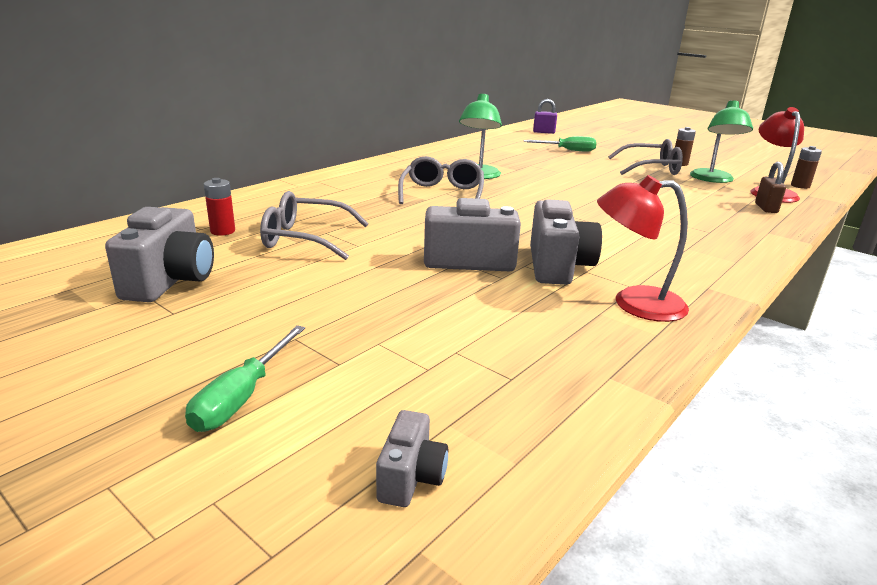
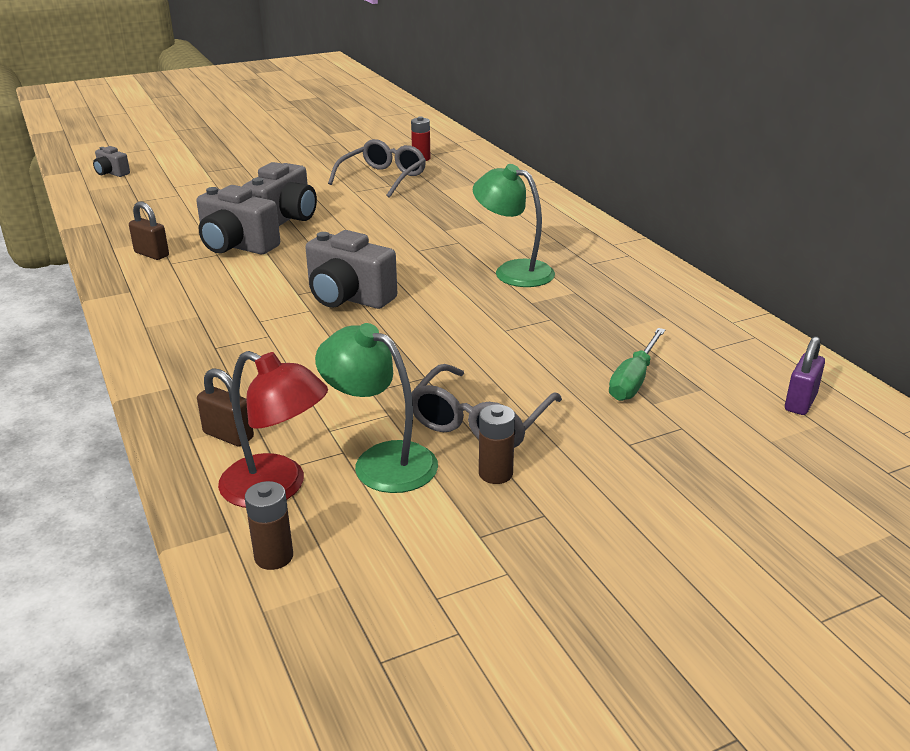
camera: 115 degrees right, 5 degrees up
grey camera [105,207,214,302] -> grey camera moved to [305,230,397,309]
green screwdriver [185,325,305,432] -> none
grey glasses [398,156,484,204] -> none
red lamp [597,175,689,322] -> brown padlock [129,202,169,260]

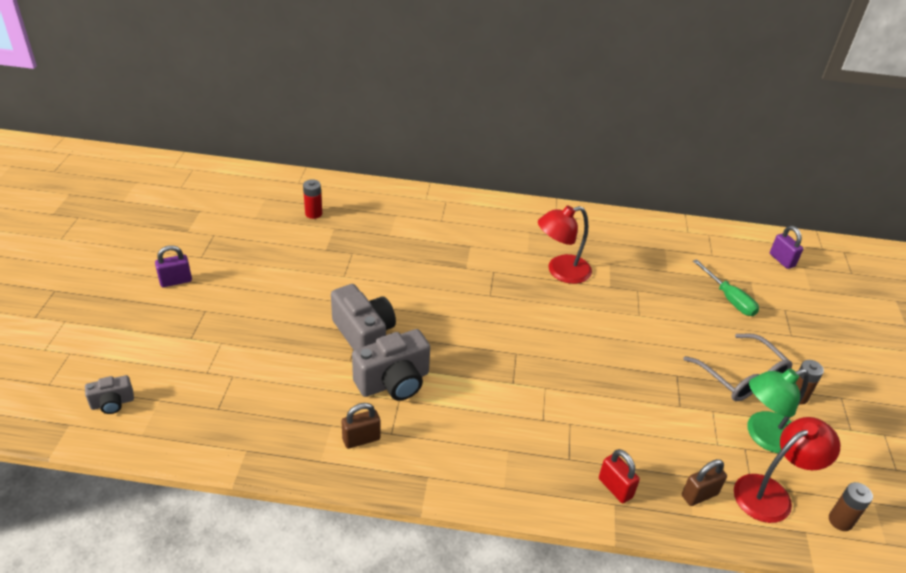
camera: 60 degrees left, 10 degrees up
grey camera [305,230,397,309] -> none
grey glasses [328,139,426,198] -> none
green lamp [473,164,555,287] -> red lamp [538,206,592,284]
none -> purple padlock [155,245,192,287]
none -> red padlock [599,449,640,503]

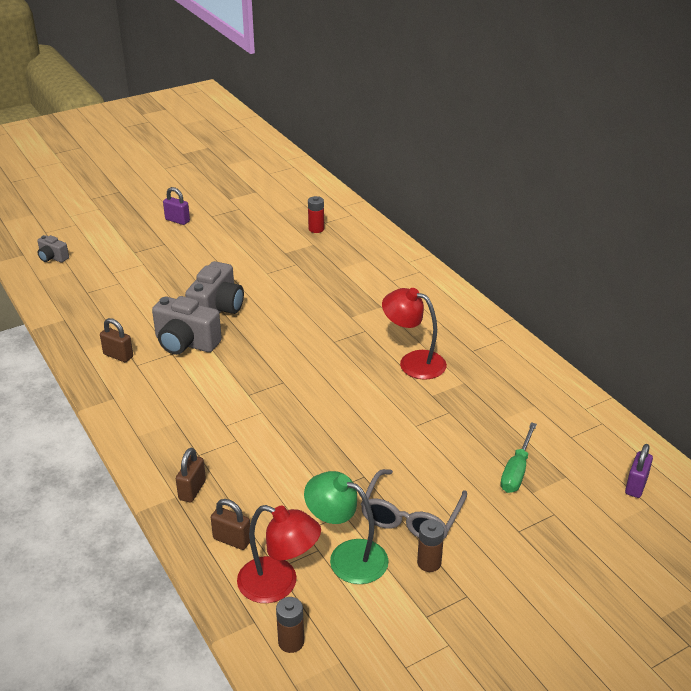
camera: 55 degrees right, 5 degrees down
red padlock [599,449,640,503] -> brown padlock [176,448,206,502]

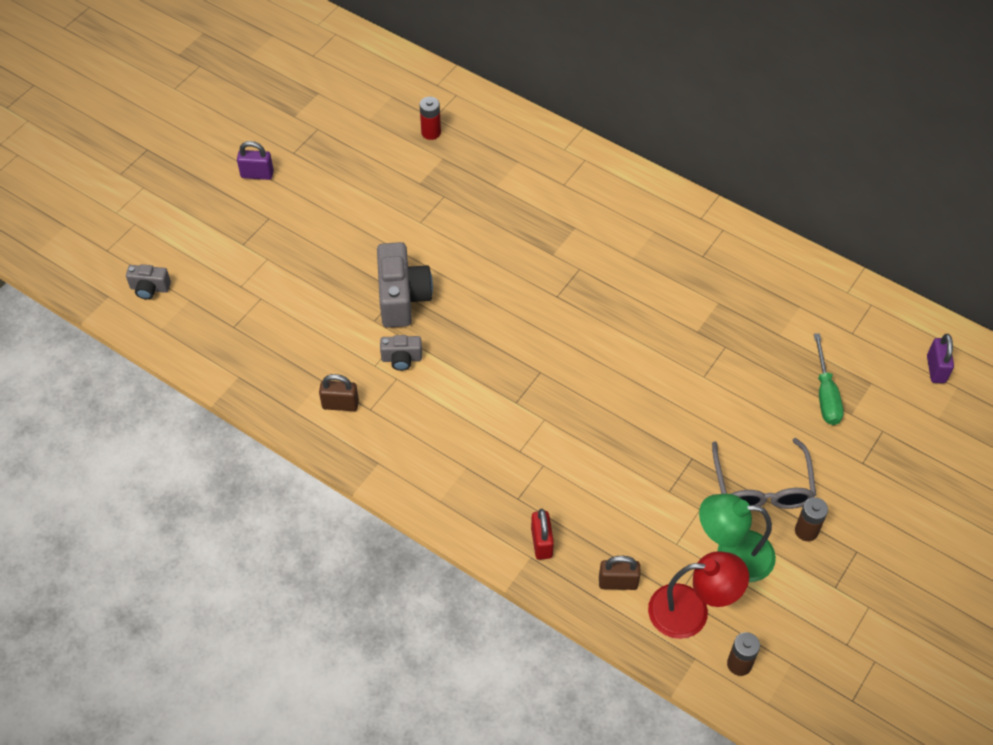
camera: 25 degrees left, 20 degrees up
grey camera [152,296,222,355] -> grey camera [380,335,422,371], size x0.53
brown padlock [176,448,206,502] -> red padlock [531,509,554,560]
red lamp [382,288,447,380] -> none

